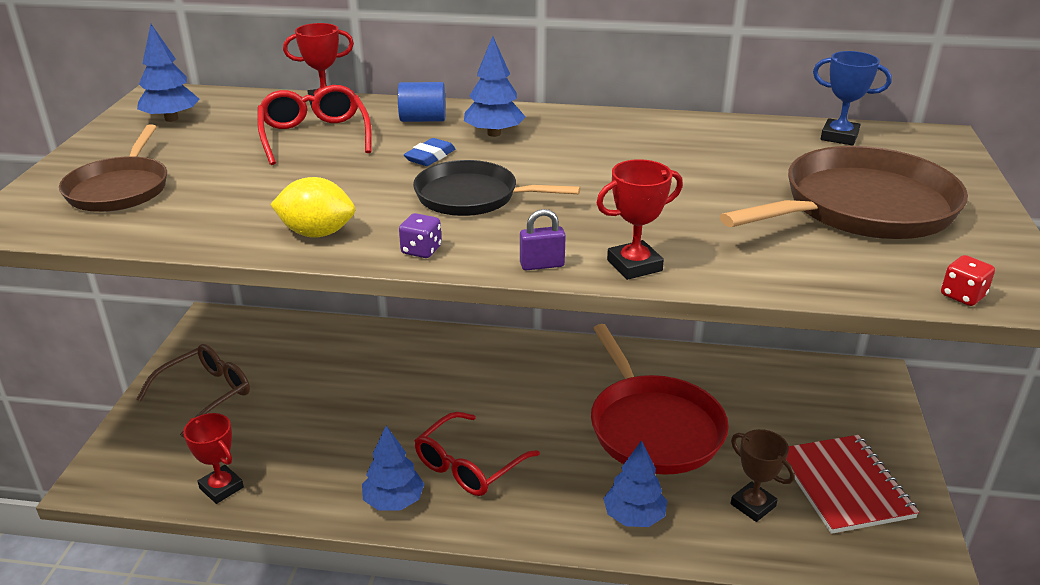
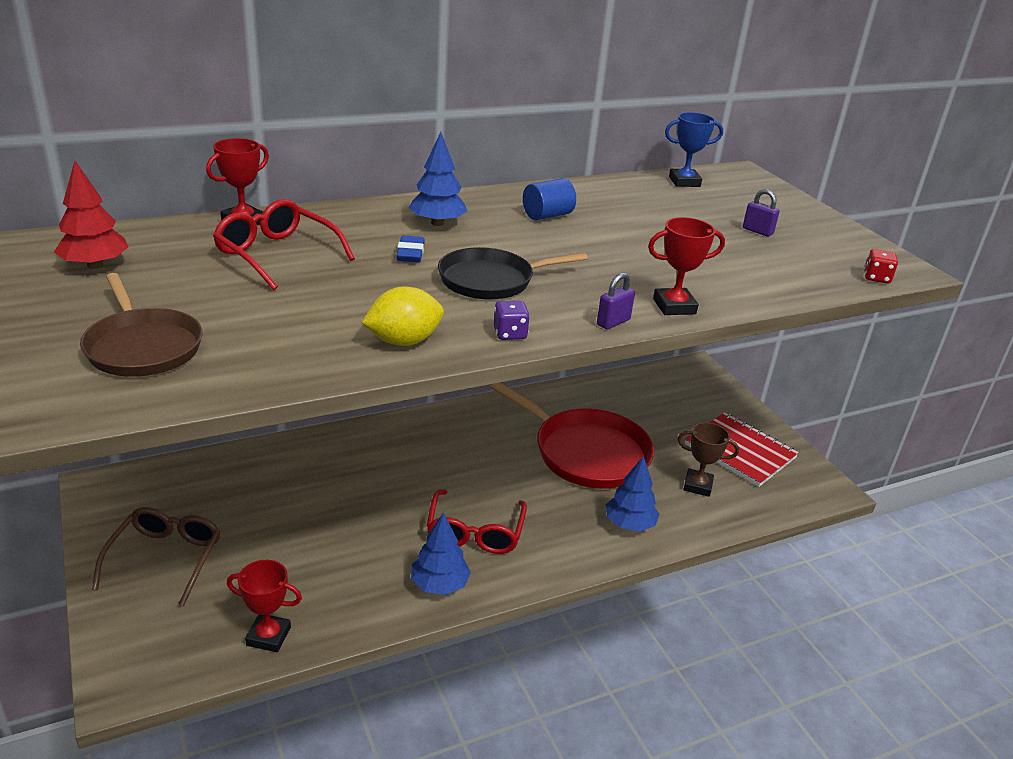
camera: 35 degrees left, 0 degrees up
blue tree [137,24,200,122] -> red tree [54,161,128,269]
blue cylinder [398,82,446,122] -> blue cylinder moved to [523,178,576,220]
red trophy [596,159,683,280] -> red trophy turned 45 degrees clockwise [648,217,725,315]
brown pan [720,146,968,239] -> purple padlock [743,189,780,237]

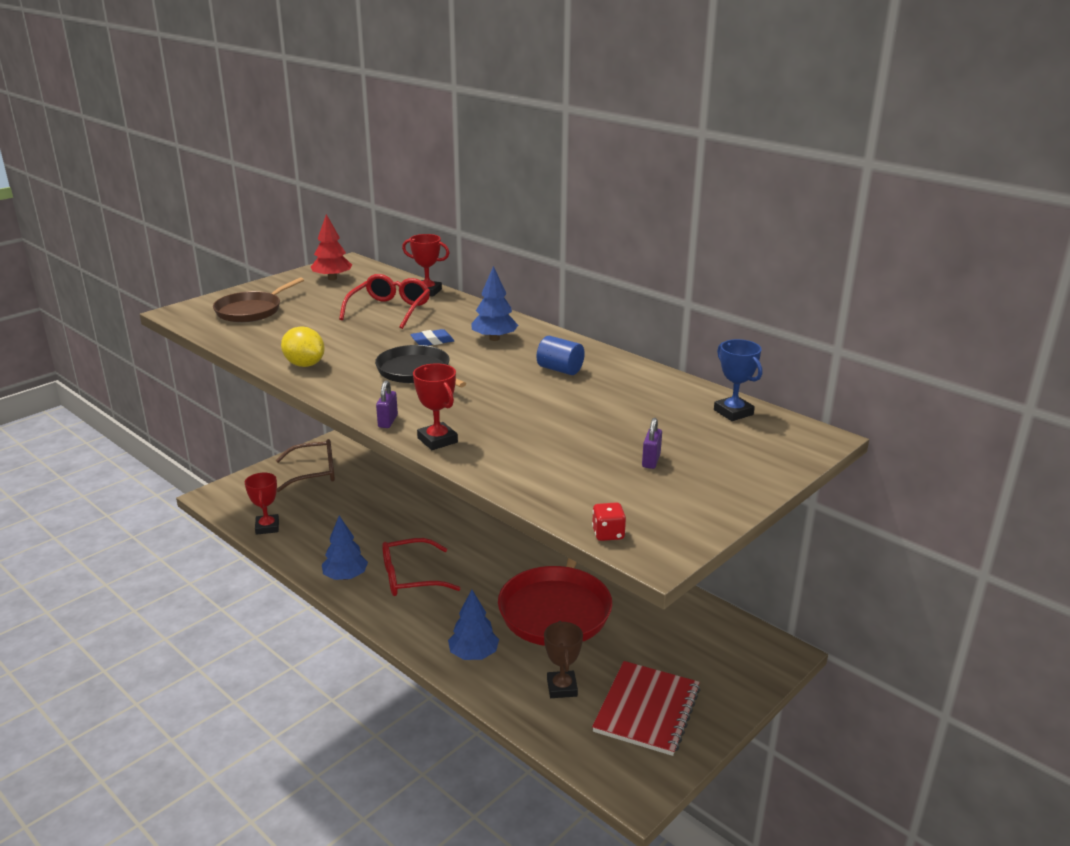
camera: 70 degrees right, 5 degrees down
purple dice [494,301,530,340] -> none
purple padlock [597,273,635,329] -> purple padlock turned 75 degrees clockwise [376,380,398,428]

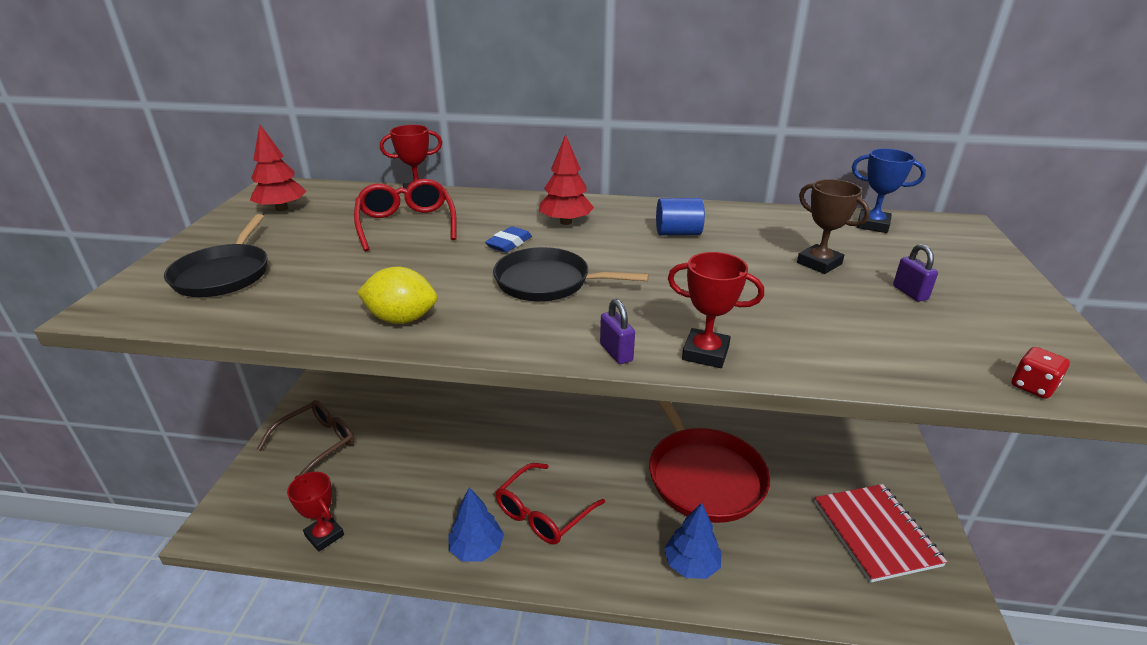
camera: 35 degrees left, 5 degrees up
brown pan [213,277,304,322] -> black pan [164,214,268,297]
blue tree [471,266,518,341] -> red tree [539,134,594,225]
brown trophy [544,621,583,698] -> brown trophy moved to [797,179,870,274]

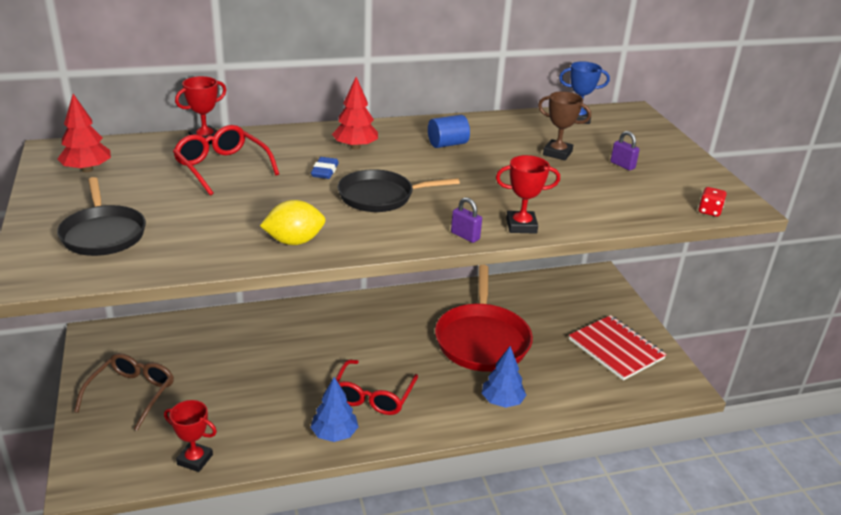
camera: 25 degrees left, 0 degrees up
red pan [649,401,770,523] -> red pan turned 45 degrees clockwise [435,265,533,372]

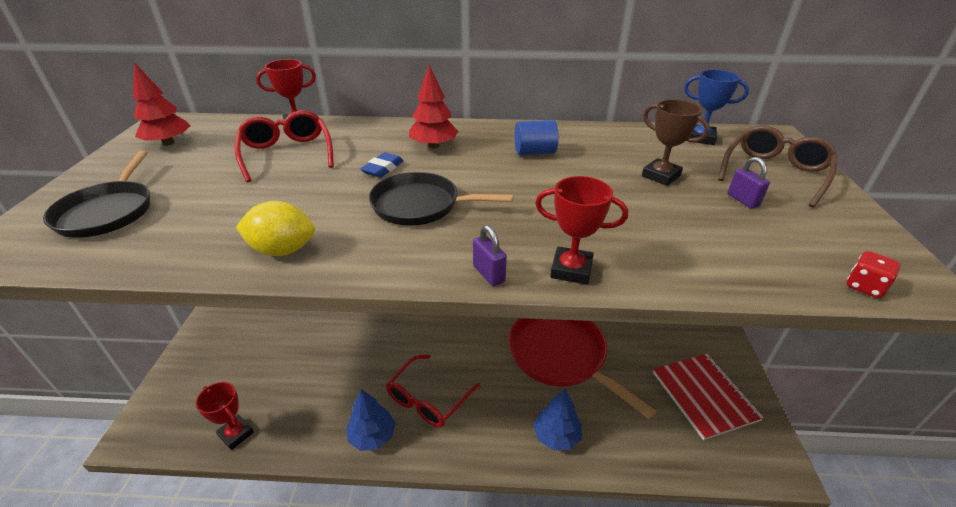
camera: 20 degrees right, 5 degrees up
brown glasses [74,353,174,431] -> brown glasses moved to [718,125,838,208]
red pan [435,265,533,372] -> red pan turned 120 degrees clockwise [508,318,656,419]

